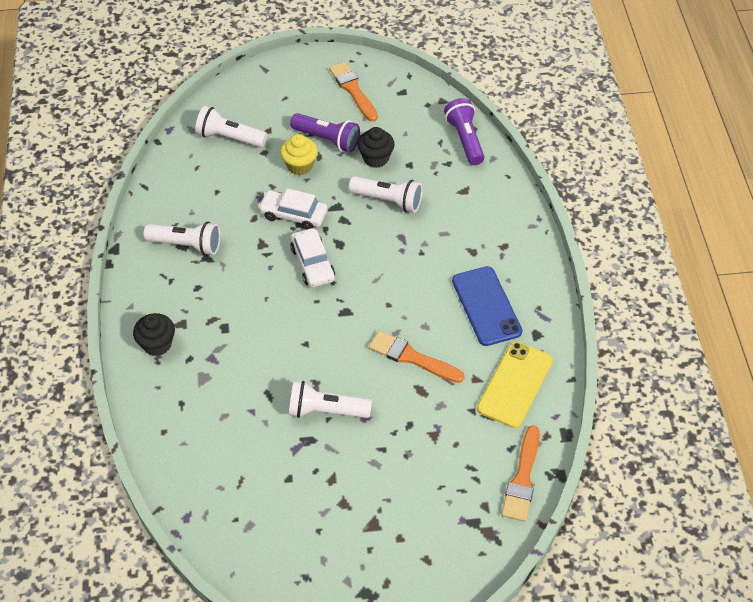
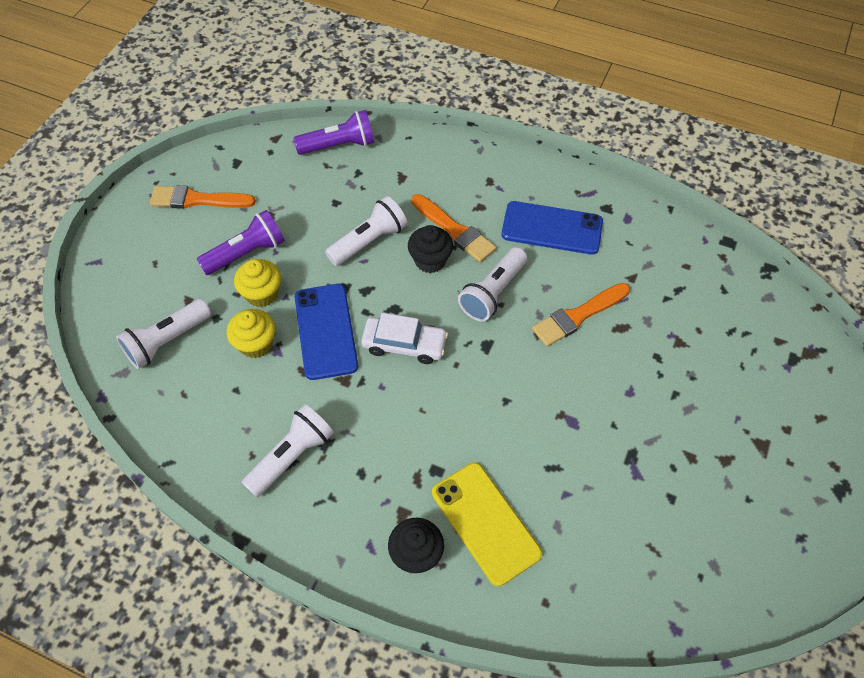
camera: 60 degrees left, 5 degrees up
white car [258,188,327,230] -> blue phone [295,284,358,380]
white flashlight [289,381,372,418] -> white flashlight moved to [458,247,527,321]
black cupcake [357,127,395,168] -> black cupcake moved to [408,225,453,273]
purple flashlight [444,98,484,165] -> purple flashlight turned 150 degrees clockwise [293,110,375,155]
yellow phone [477,341,553,428] -> yellow phone moved to [432,463,542,586]
orange brush [502,425,540,522] -> orange brush moved to [411,194,496,262]
none -> yellow cupcake [226,309,275,358]

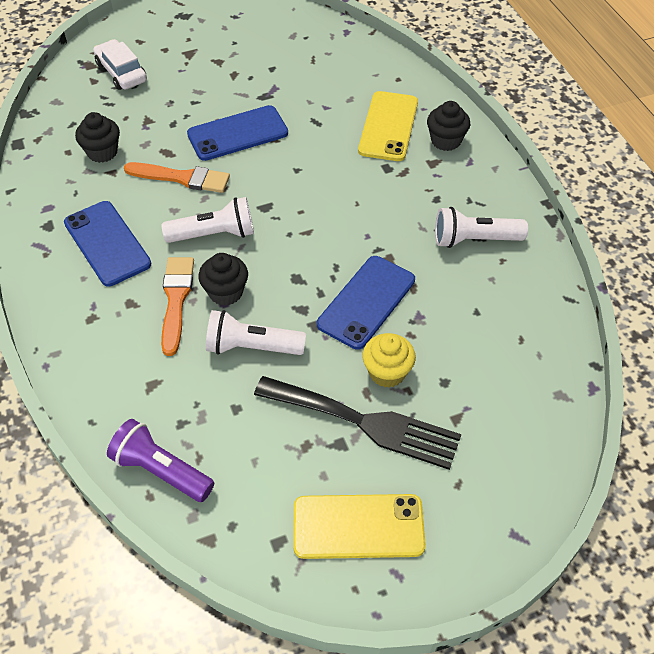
camera: 135 degrees left, 5 degrees down
white flashlight [116,299,211,369] -> none
orange brush [150,185,256,209] -> yellow phone [293,494,426,559]
purple flashlight [197,210,285,275] -> black fork [254,376,461,470]
yellow cupcake [226,309,275,358] -> none
white car [361,313,448,364] -> white car moved to [93,39,147,90]
none -> black cupcake [75,112,120,163]
none -> blue phone [187,105,288,161]

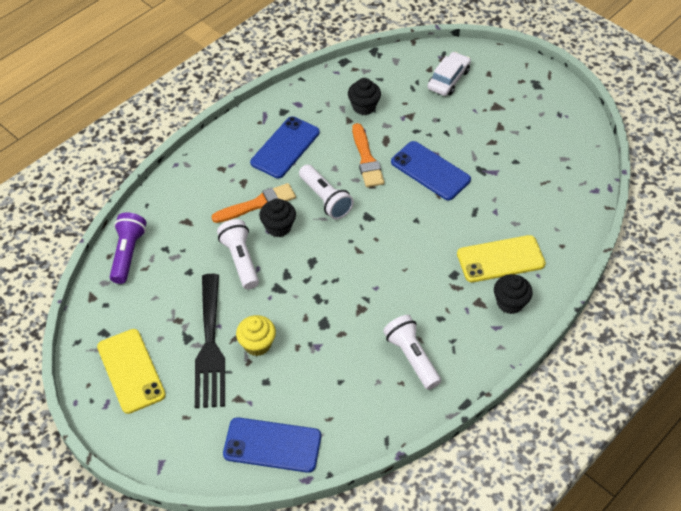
camera: 65 degrees right, 0 degrees up
blue phone [317,256,415,350] -> blue phone moved to [223,417,321,473]

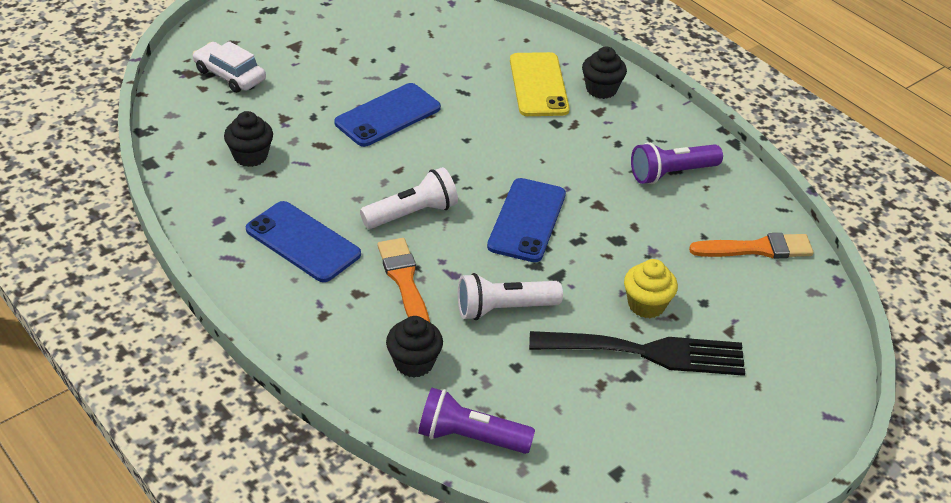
camera: 85 degrees left, 10 degrees down
yellow phone [97,329,166,414] -> none
blue phone [223,417,321,473] -> blue phone moved to [487,178,566,262]
black cupcake [259,198,296,237] -> black cupcake moved to [386,316,443,378]
orange brush [352,123,385,187] -> orange brush moved to [689,233,814,259]
white flashlight [383,315,441,390] -> purple flashlight [631,142,723,184]

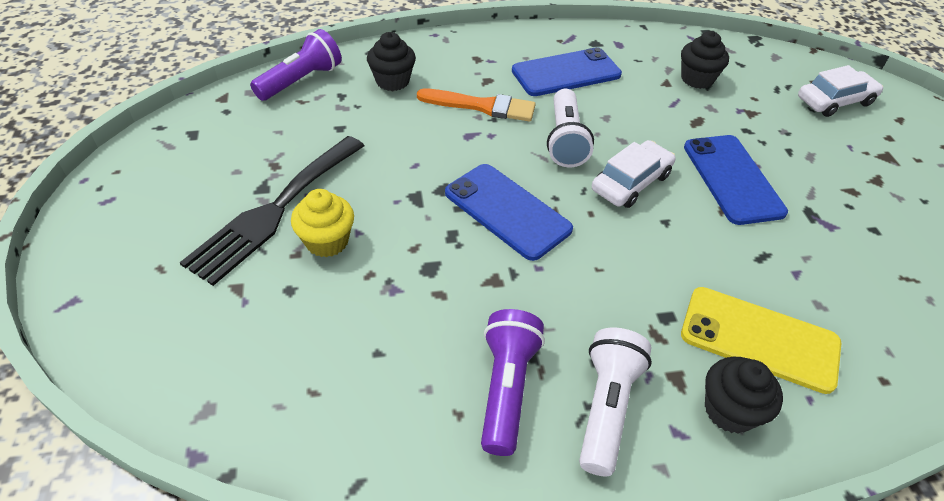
camera: 120 degrees right, 5 degrees up
white flashlight [458,273,563,320] -> white flashlight moved to [579,327,652,477]
orange brush [689,233,814,259] -> none
none -> white car [592,140,676,208]

